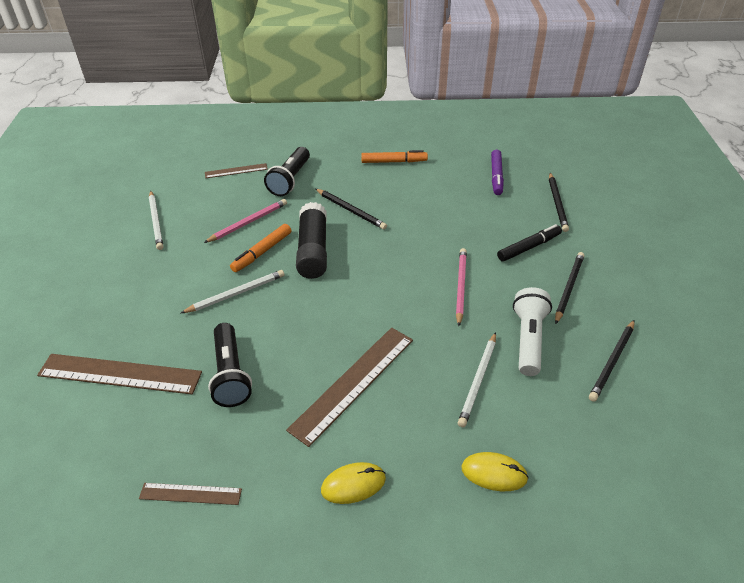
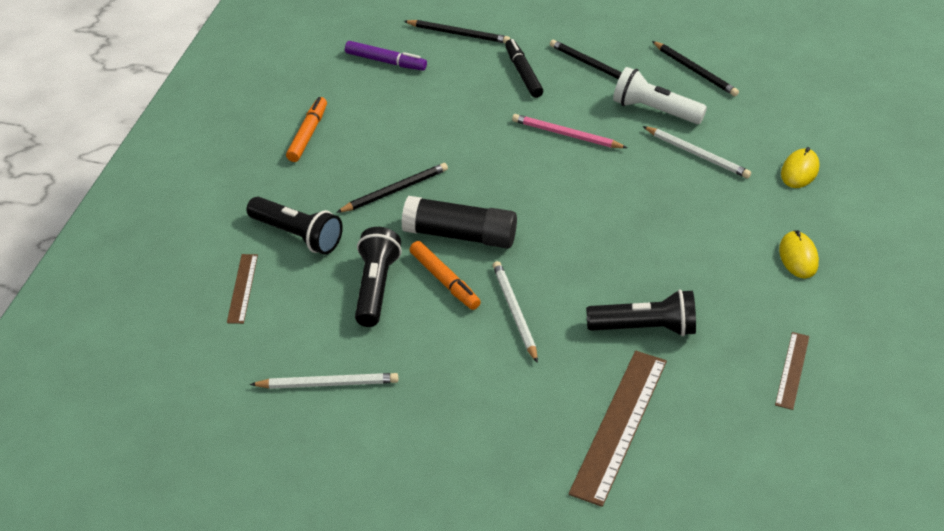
camera: 75 degrees left, 0 degrees up
pink pencil [204,199,287,243] -> black flashlight [355,227,402,327]
brown ruler [286,327,413,447] -> none

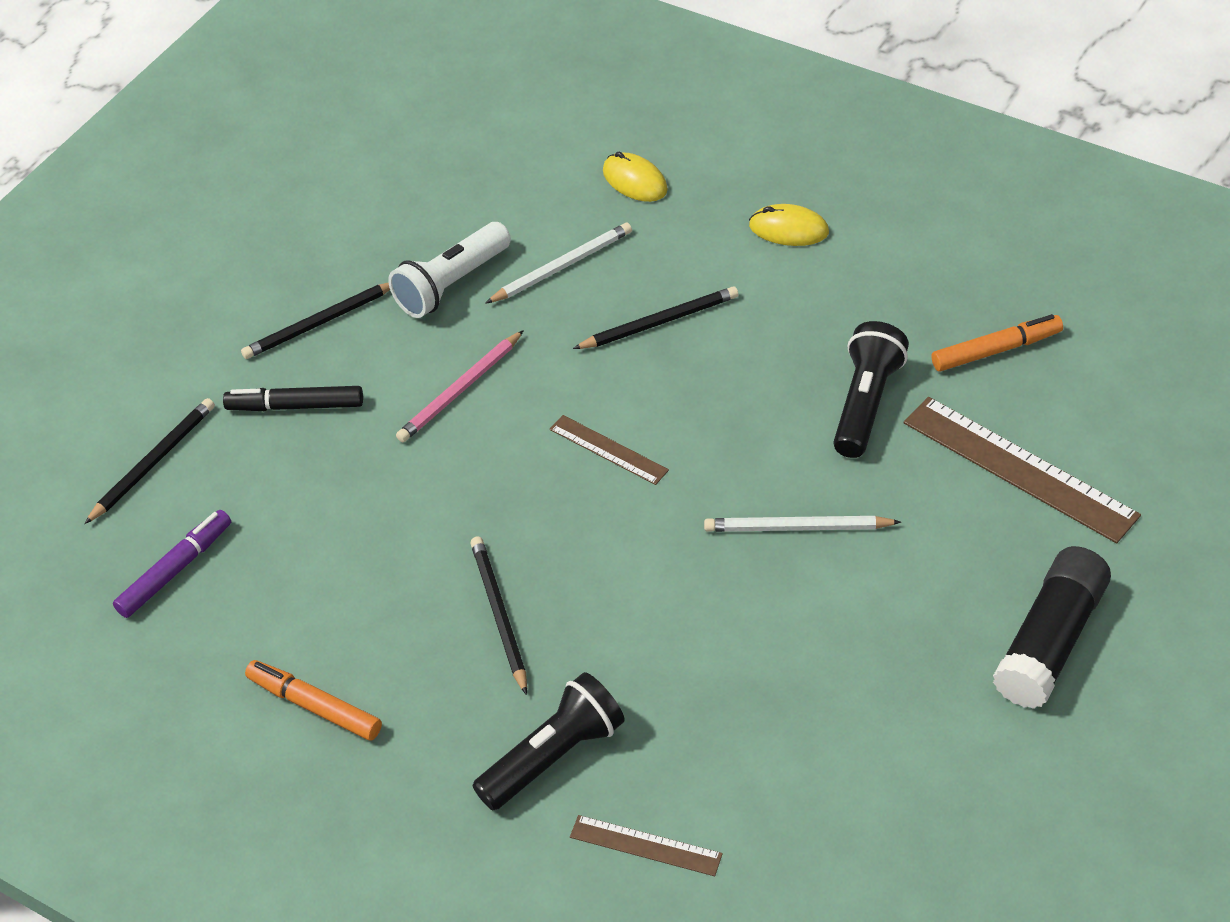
camera: 70 degrees left, 5 degrees up
white pencil [250,373,398,389] -> none
black flashlight [355,227,402,327] -> none
black glue stick [401,196,517,249] -> black glue stick moved to [993,546,1111,709]
orange marker [410,241,481,310] -> orange marker moved to [932,314,1063,372]
black pencil [652,41,739,96] -> black pencil moved to [573,286,738,349]
brown ruler [775,332,809,410] -> brown ruler moved to [550,415,669,485]

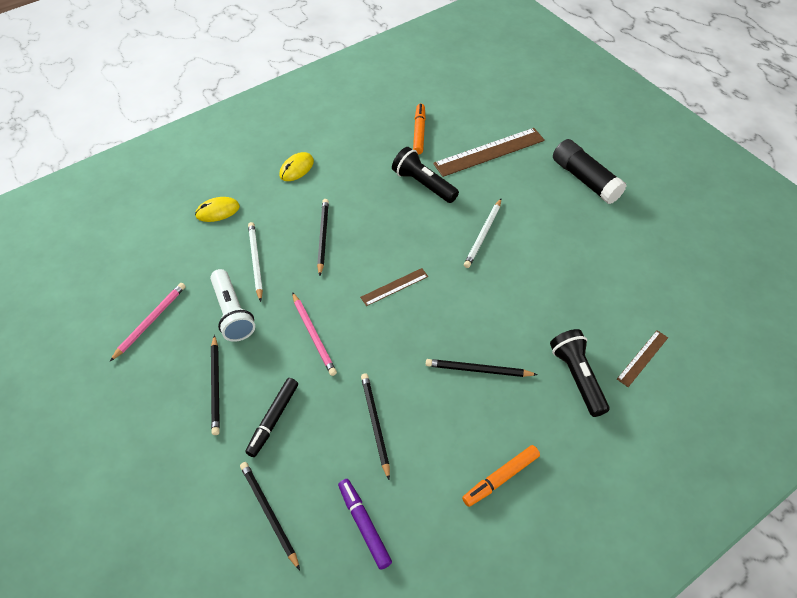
camera: 70 degrees left, 5 degrees up
none -> pink pencil [110,283,186,361]
none -> black pencil [361,373,390,480]

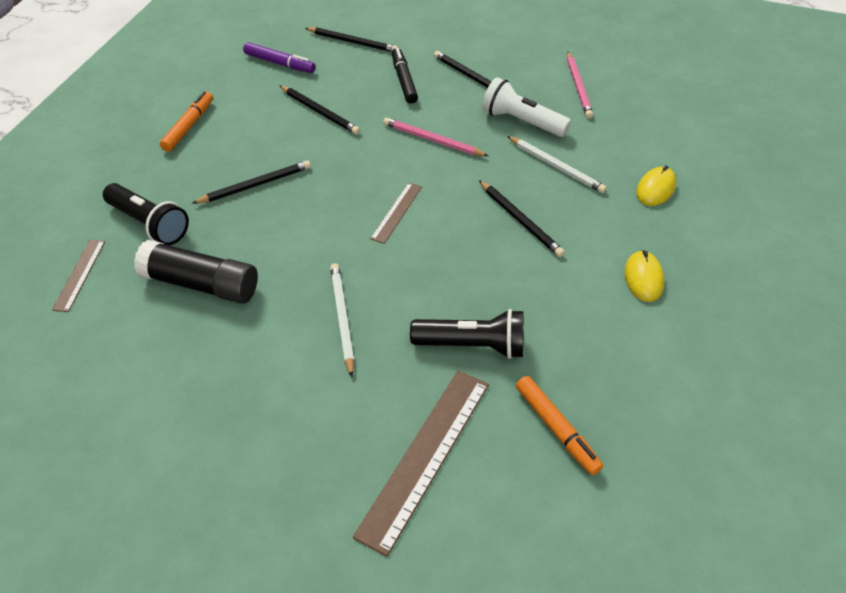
camera: 145 degrees right, 5 degrees down
black glue stick [553,139,626,204] -> black glue stick moved to [134,240,258,304]

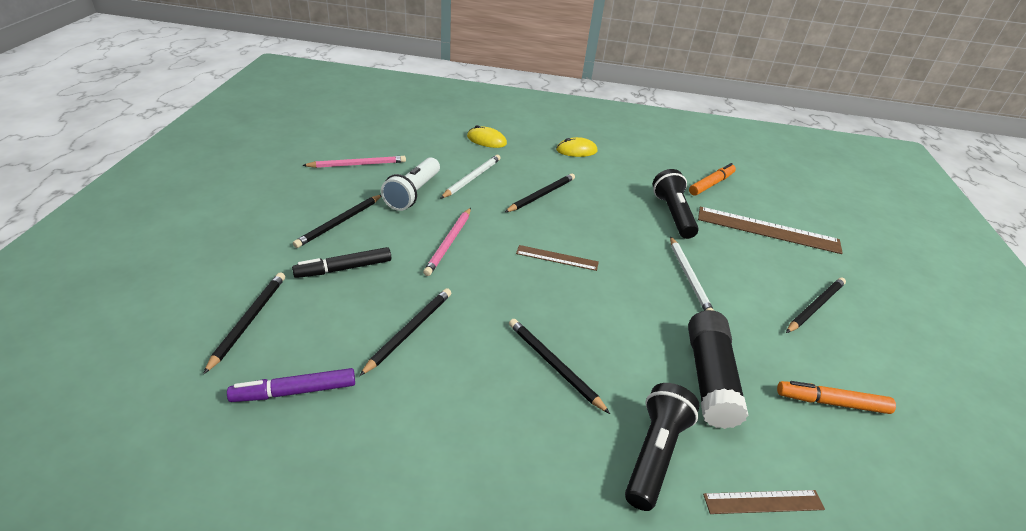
camera: 105 degrees left, 10 degrees down
orange marker [160,91,213,152] -> orange marker moved to [777,381,896,414]
purple marker [243,42,316,73] -> purple marker turned 120 degrees counterclockwise [227,368,355,402]
white pencil [330,263,354,377] -> white pencil turned 75 degrees counterclockwise [670,236,714,311]
none -> black pencil [786,278,846,333]

